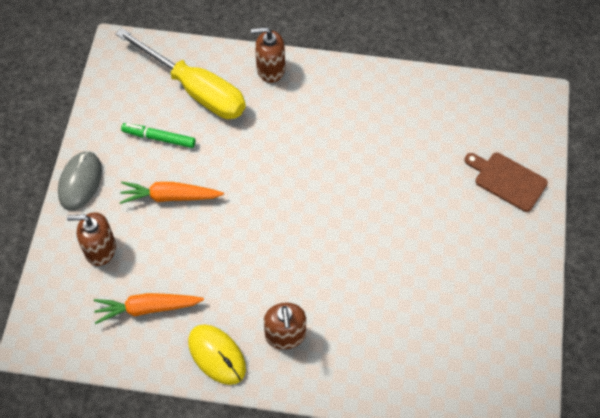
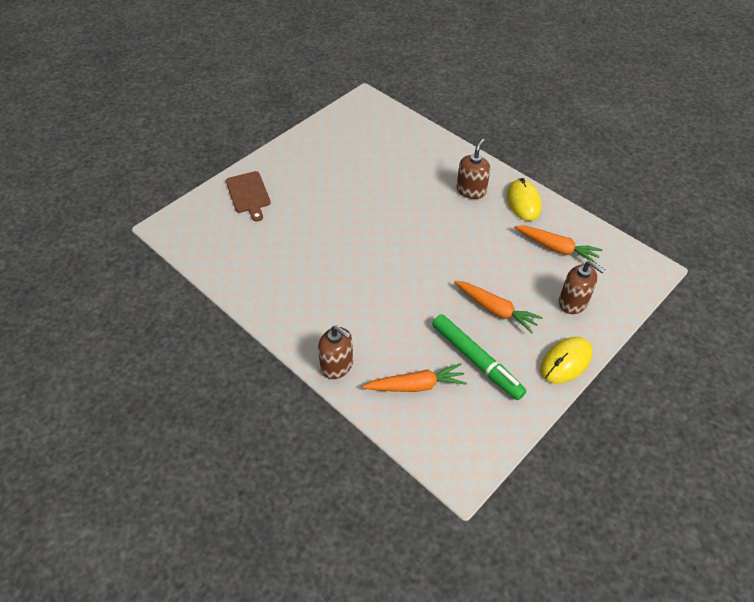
camera: 145 degrees left, 10 degrees down
grey mouse [58,151,102,211] -> yellow mouse [540,337,593,384]
yellow screwdriver [116,28,246,119] -> orange carrot [362,363,467,392]
green marker [121,123,195,148] -> green marker [432,314,526,400], size x1.56

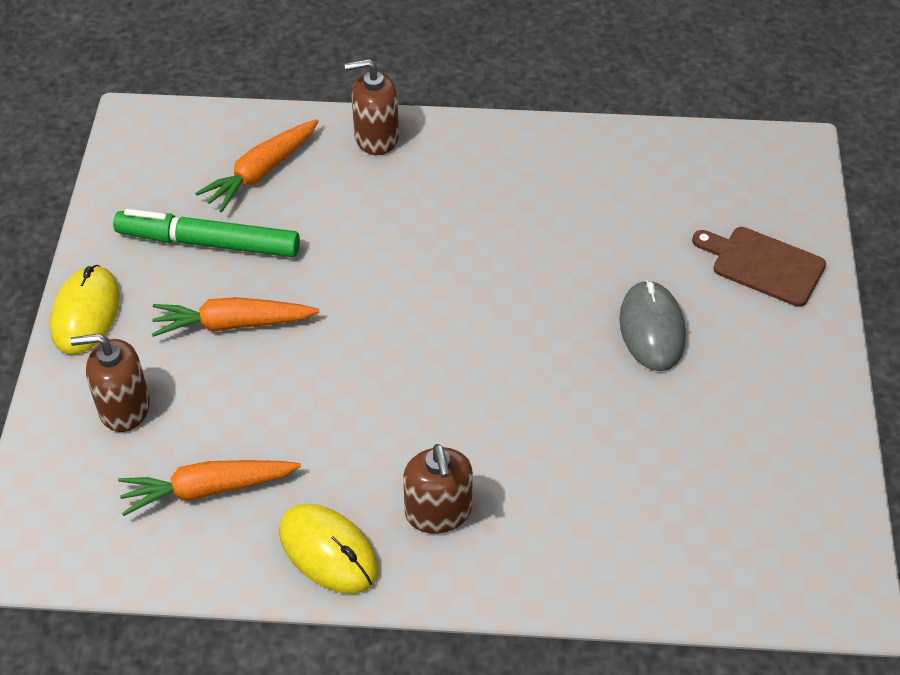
camera: 140 degrees right, 0 degrees up
none -> grey mouse [619,280,686,371]

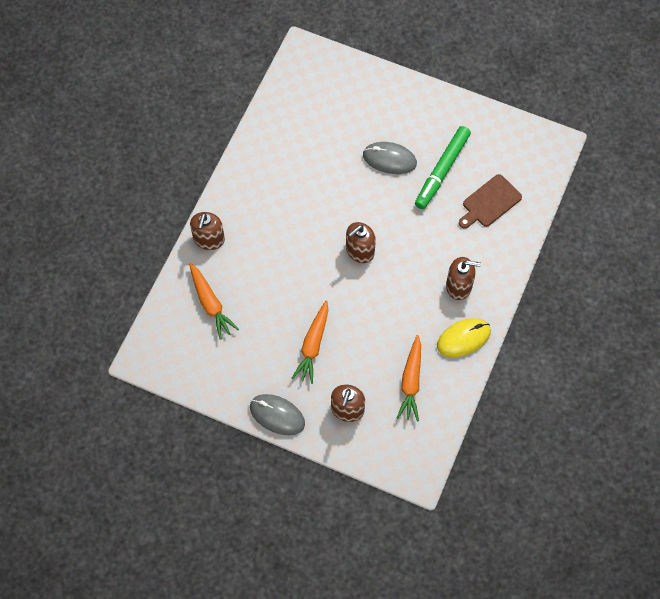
camera: 70 degrees left, 15 degrees up
yellow mouse [50,265,120,354] -> grey mouse [250,394,305,435]
green marker [113,209,300,257] -> green marker moved to [415,126,471,209]
brown cutting board [692,227,826,307] -> brown cutting board moved to [459,174,522,229]
none -> brown soap dispenser [346,222,376,263]

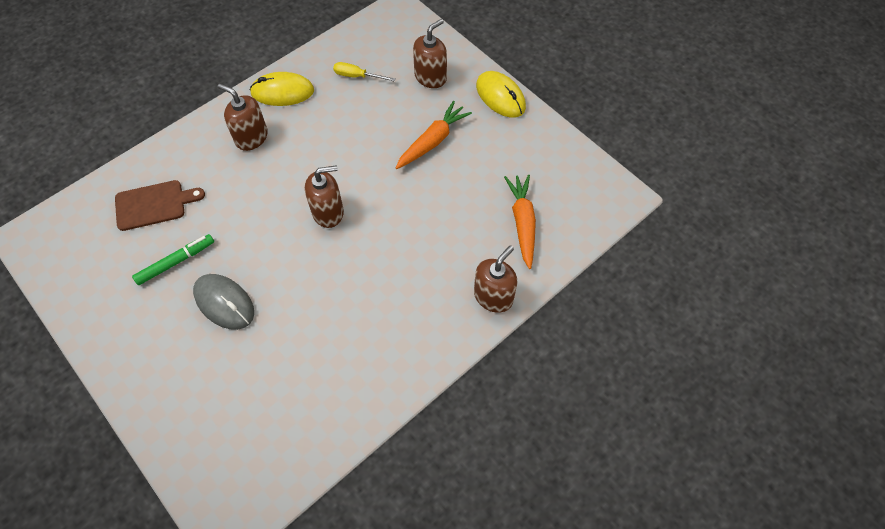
camera: 155 degrees left, 5 degrees down
grey mouse [250,394,305,435] -> yellow mouse [476,71,526,118]
orange carrot [397,335,421,422] -> yellow screwdriver [333,62,396,82]
green marker [415,126,471,209] -> green marker [132,234,214,285], size x0.64

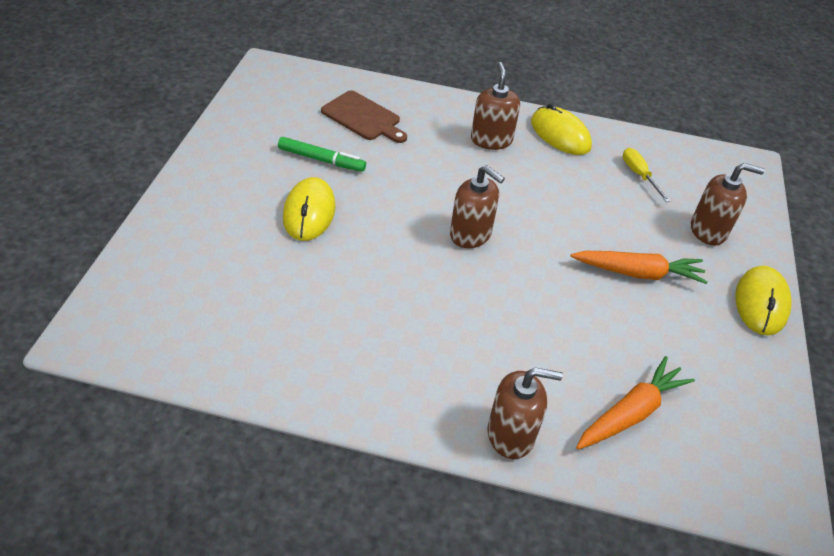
camera: 50 degrees right, 15 degrees down
grey mouse [193,274,254,330] -> yellow mouse [283,177,336,241]

